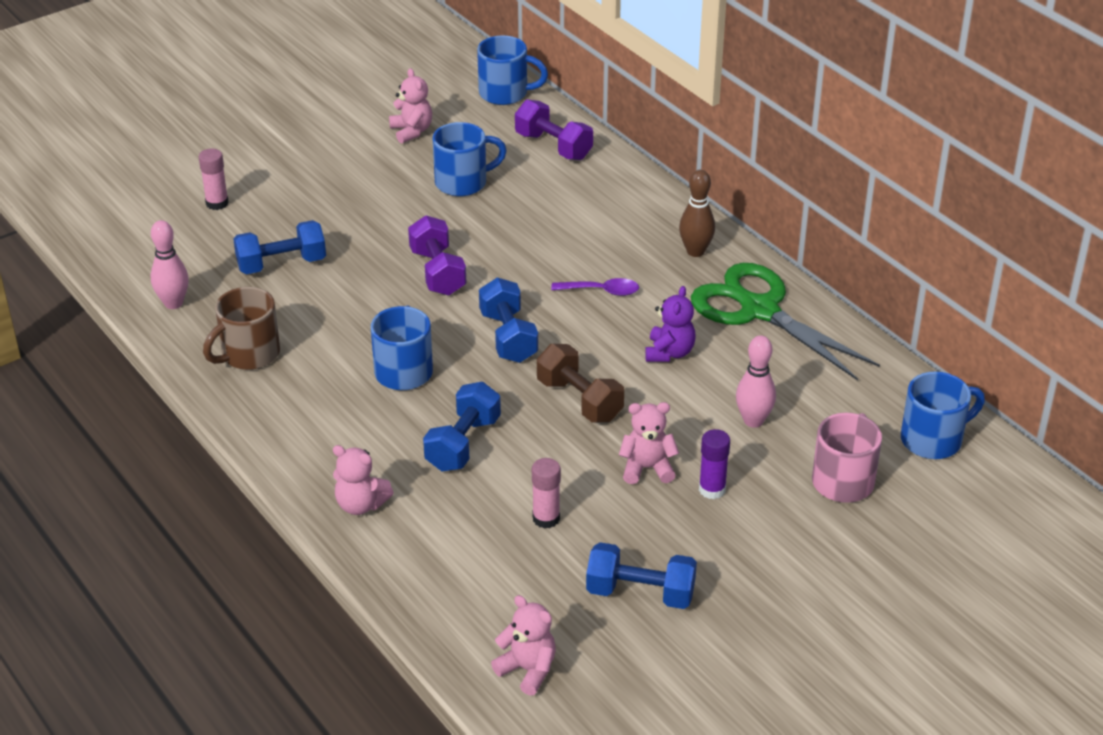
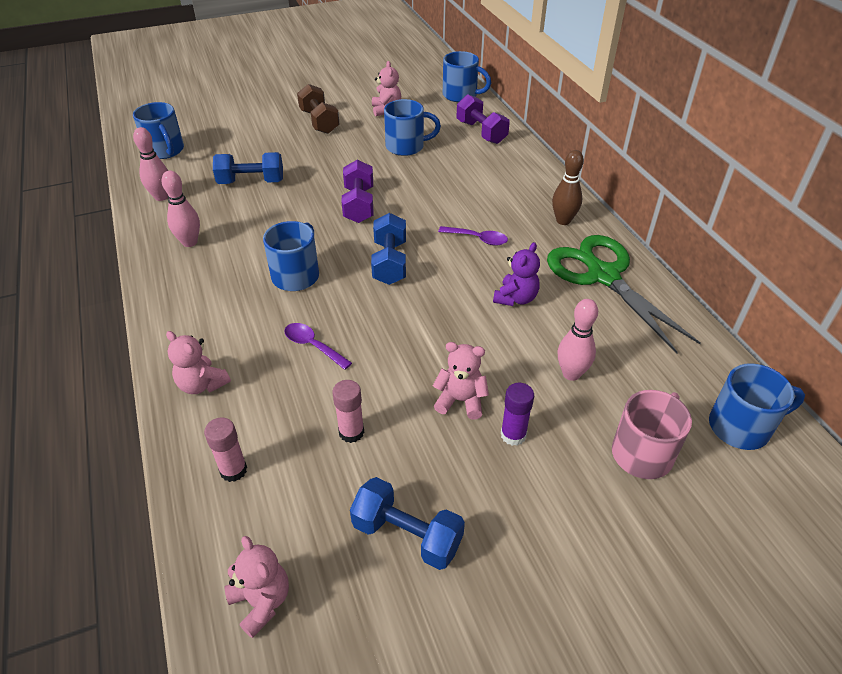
camera: 15 degrees right, 5 degrees up
pink glue stick [199,149,229,210] -> pink glue stick moved to [204,418,247,482]
brown mug [203,287,280,370] -> pink bowling pin [162,171,200,247]
blue dumbbell [423,382,501,471] -> purple spoon [284,323,352,370]
brown dumbbell [537,344,624,422] -> brown dumbbell moved to [297,84,340,134]
none -> blue mug [133,102,184,159]

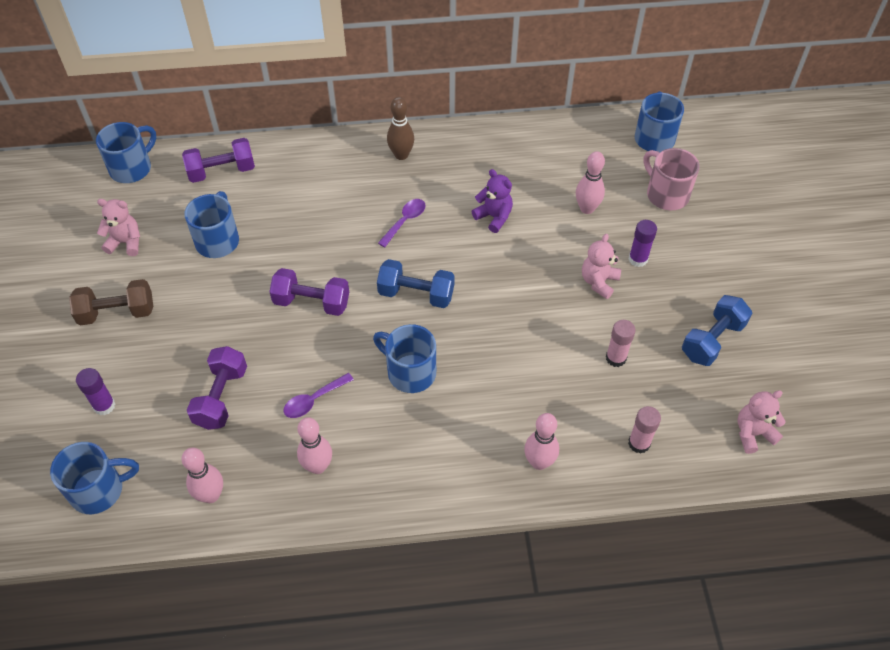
camera: 75 degrees left, 10 degrees up
pink teddy bear [166,331,231,394] -> pink bowling pin [524,413,559,470]
blue dumbbell [213,152,283,184] -> purple dumbbell [187,346,247,430]
purple spoon [284,323,352,370] -> purple spoon moved to [283,373,354,418]
green scissors [547,235,701,353] -> none
none -> purple glue stick [76,368,115,415]

